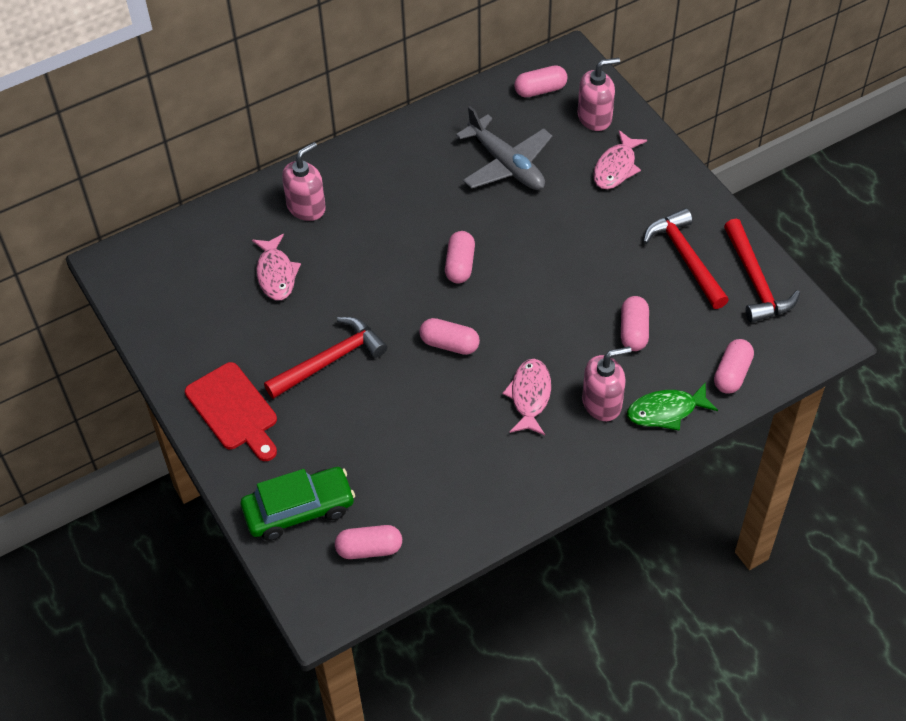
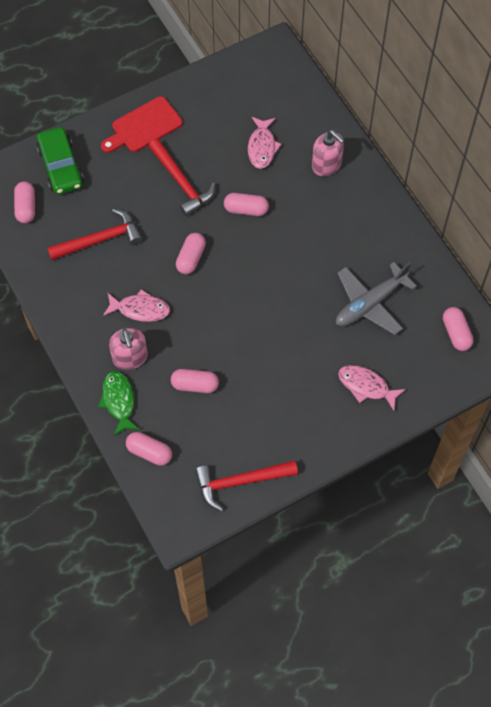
camera: 90 degrees right, 10 degrees up
pink fish [252,234,301,300] -> pink fish turned 75 degrees counterclockwise [248,117,282,169]
pink capsule [445,231,475,283] -> pink capsule moved to [224,193,269,216]
pink soap dispenser [577,57,620,131] -> none
red hammer [643,208,729,309] -> red hammer moved to [47,209,142,260]

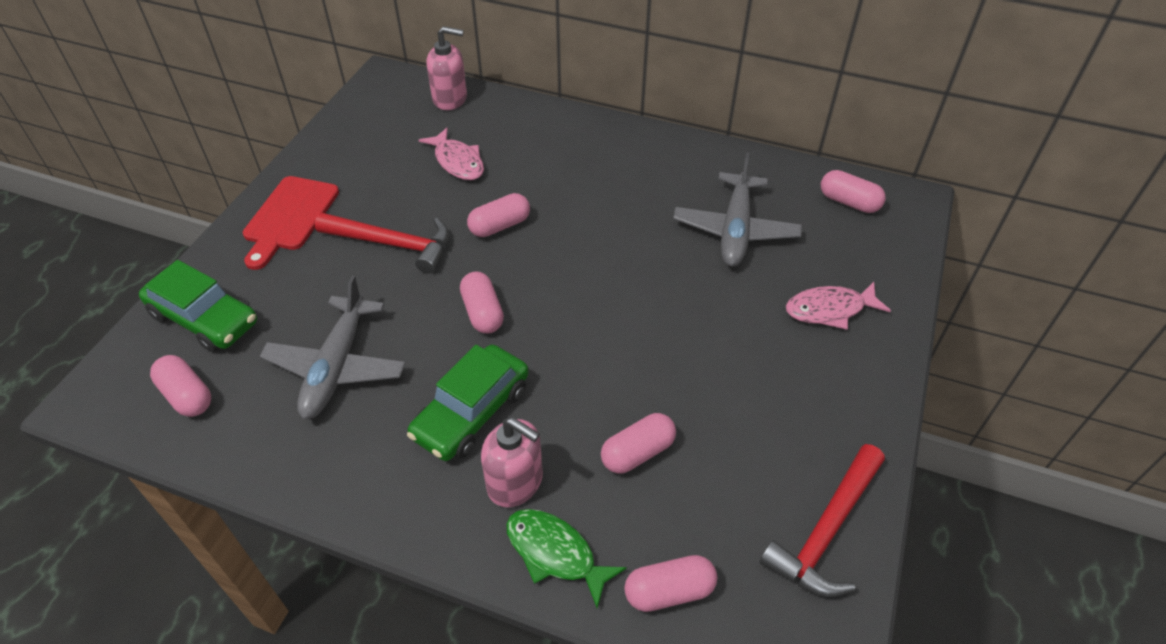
camera: 40 degrees left, 15 degrees down
red hammer [47,209,142,260] -> grey plane [260,276,406,419]
pink fish [103,289,170,322] -> green car [407,345,529,461]
pink soap dispenser [312,130,344,176] -> pink soap dispenser moved to [426,26,467,110]

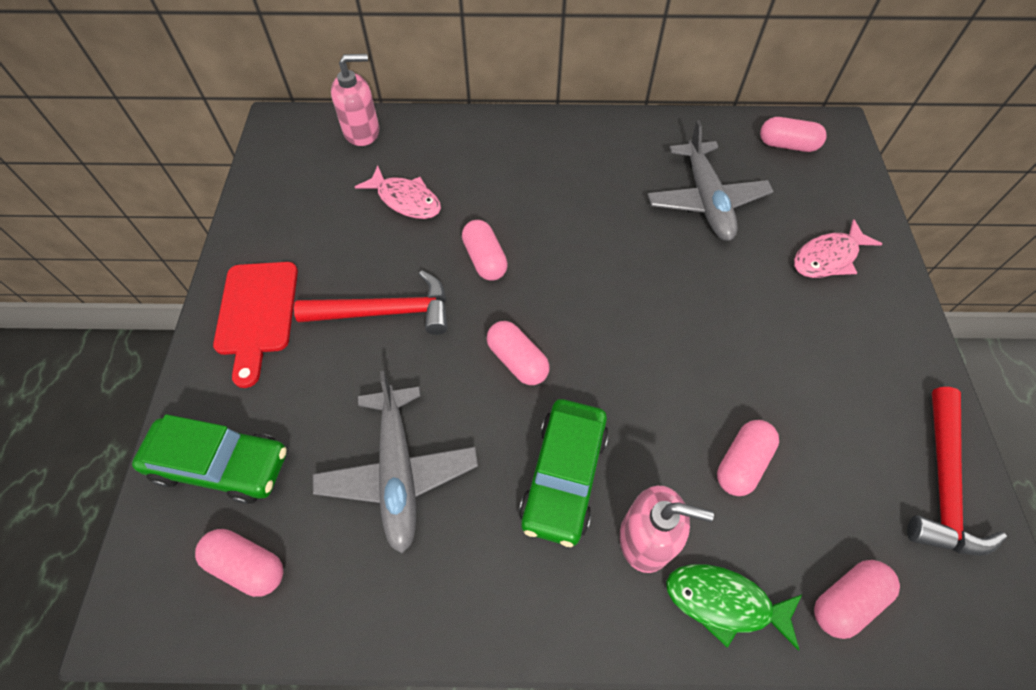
camera: 20 degrees left, 10 degrees up
pink capsule [467,193,530,237] -> pink capsule turned 60 degrees counterclockwise [462,220,508,281]

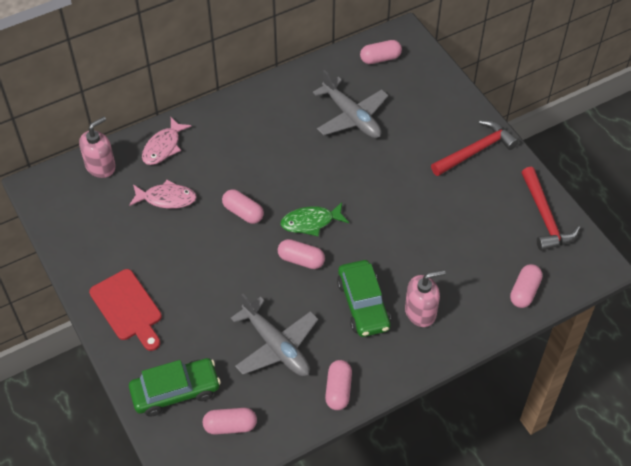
camera: 30 degrees left, 5 degrees down
red hammer [294,270,448,335] -> red hammer moved to [431,120,519,176]
green fish [666,564,802,651] -> green fish moved to [281,202,349,236]
pink capsule [717,420,779,496] -> pink capsule moved to [325,360,352,410]
pink fish [794,219,882,278] -> pink fish moved to [142,117,192,165]

